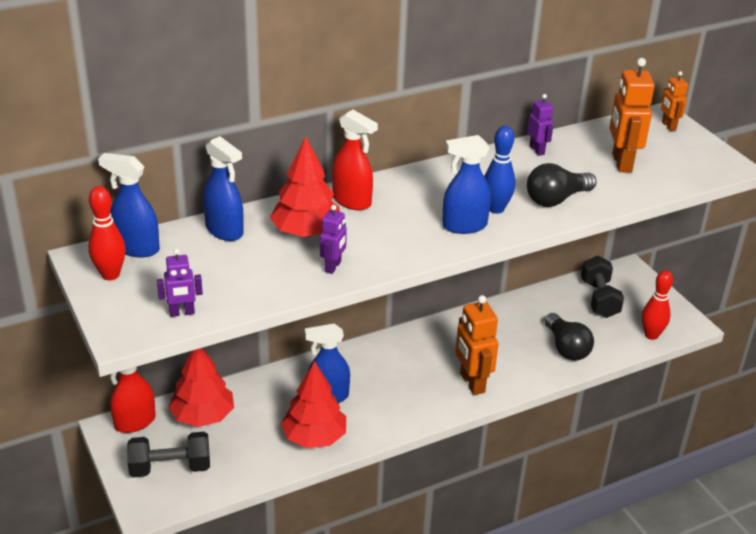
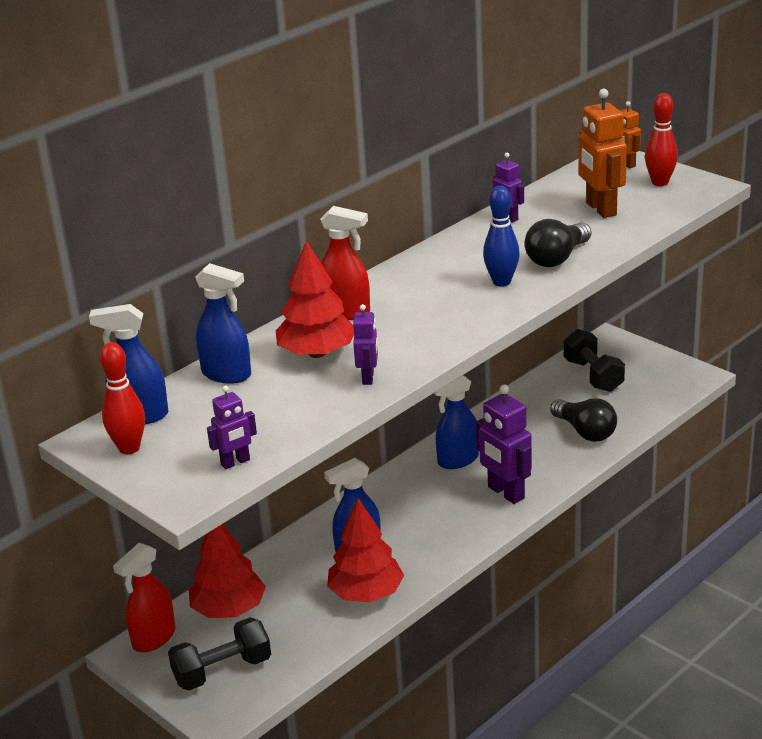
camera: 15 degrees left, 5 degrees down
blue spray bottle [442,135,491,234] -> blue spray bottle moved to [434,375,479,469]
orange robot [455,295,499,395] -> purple robot [476,385,532,504]
red bowling pin [642,270,673,340] -> red bowling pin moved to [645,93,678,186]

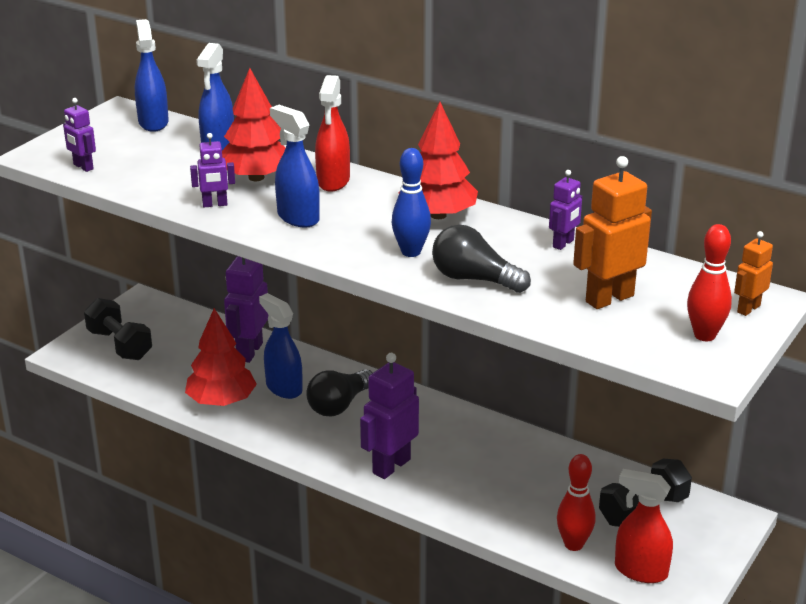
camera: 75 degrees right, 0 degrees up
red bowling pin [100,342,145,454] -> red bowling pin moved to [557,454,596,551]
red spray bottle [113,543,175,652] -> red spray bottle moved to [615,469,673,583]
red tree [189,524,266,618] -> red tree moved to [398,102,478,219]
blue spray bottle [434,375,479,469] -> blue spray bottle moved to [270,105,320,227]
black light bulb [550,398,617,442] -> black light bulb moved to [306,369,373,417]
none -> purple robot [224,256,269,363]

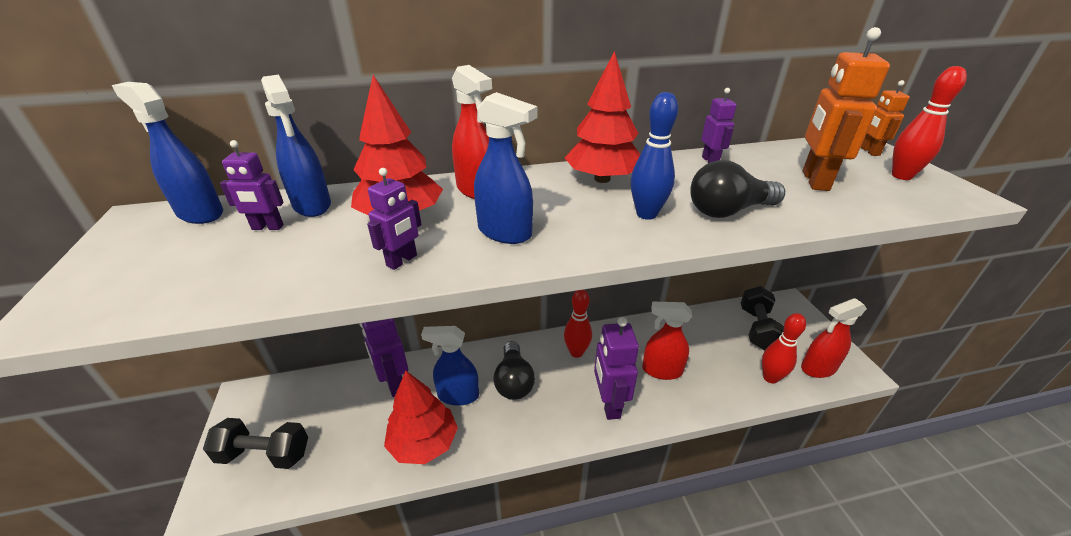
camera: 45 degrees left, 5 degrees up
purple robot [63,98,96,172] -> purple robot moved to [220,140,284,230]
blue spray bottle [270,105,320,227] -> blue spray bottle turned 150 degrees counterclockwise [474,92,537,244]
none -> red bowling pin [564,290,592,358]
none -> red spray bottle [642,301,692,380]

